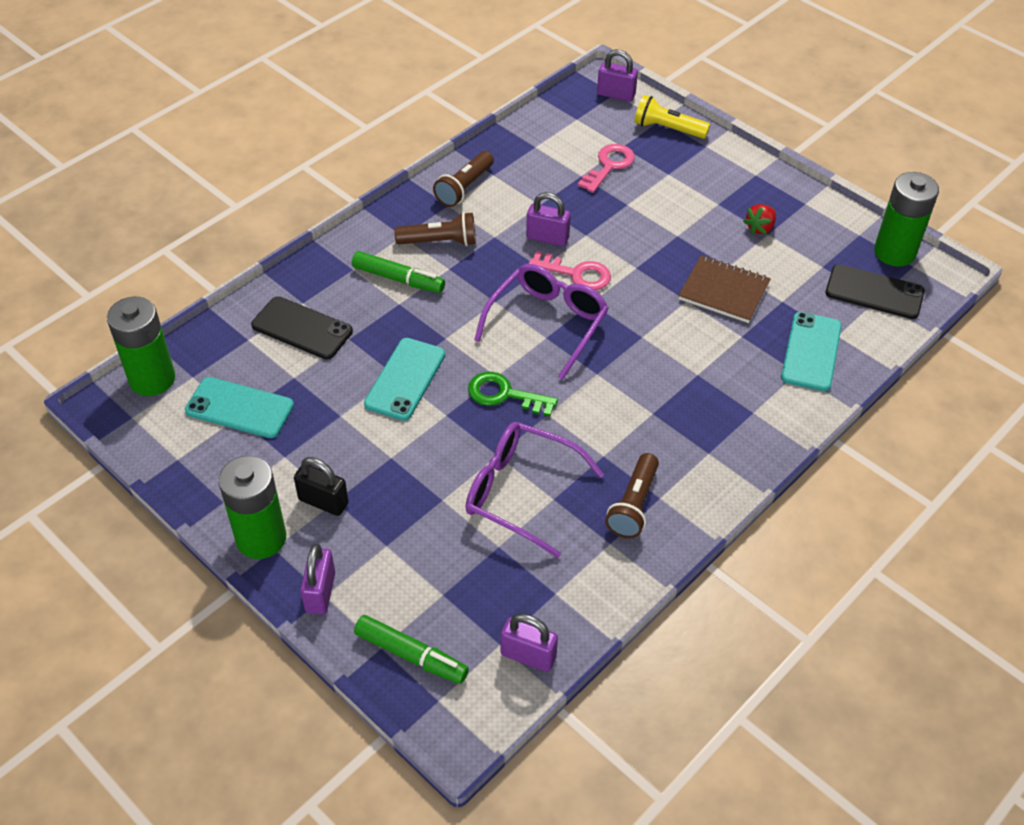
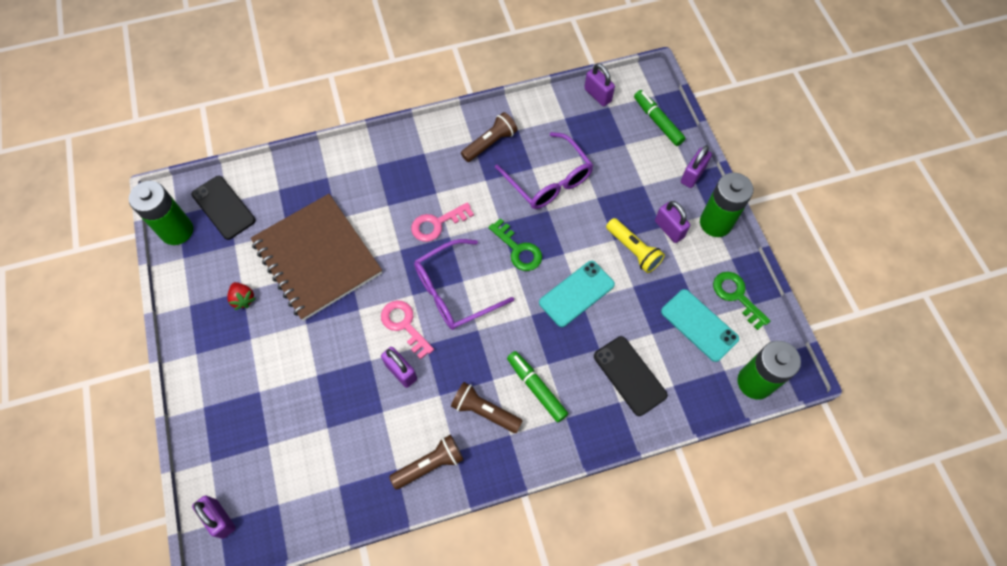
camera: 150 degrees left, 15 degrees up
black padlock [294,457,349,516] -> purple padlock [655,201,690,243]
pink key [578,144,635,193] -> pink key moved to [411,202,474,242]
yellow flashlight [634,95,710,139] -> yellow flashlight moved to [606,218,665,273]
brown notebook [678,255,771,323] -> brown notebook [250,194,382,321], size x1.82
red strawberry [743,204,776,235] -> red strawberry turned 75 degrees clockwise [227,282,256,310]
turquoise phone [781,312,842,391] -> none
none -> green key [713,272,771,330]

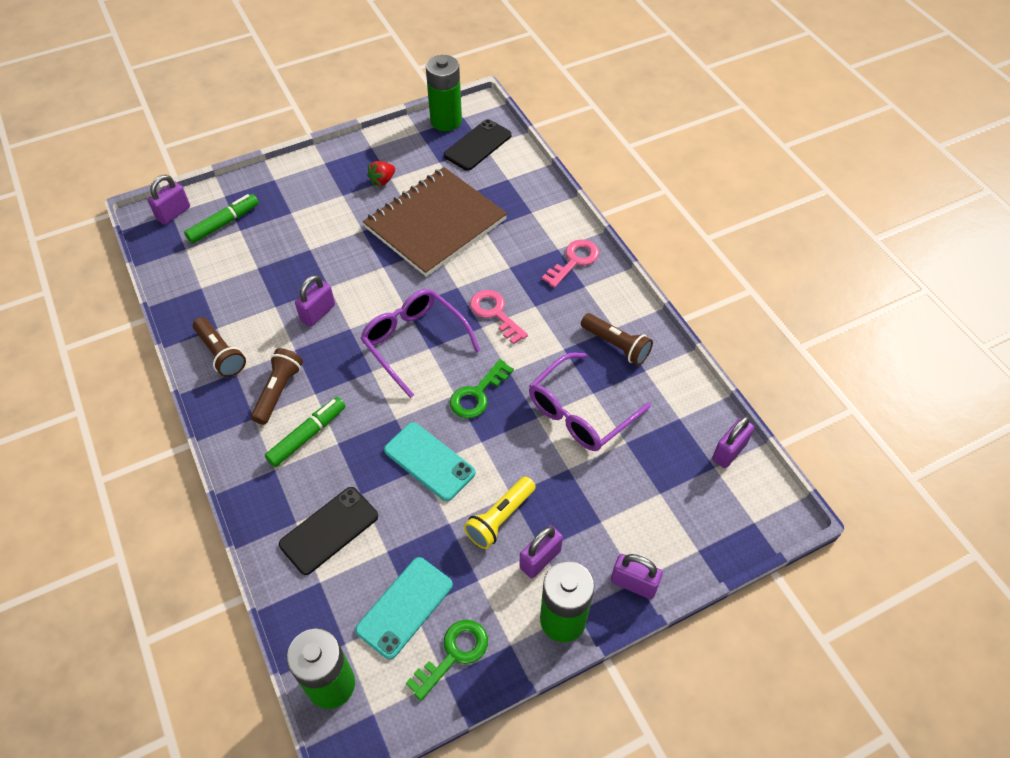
camera: 80 degrees right, 10 degrees down
pink key [381,300,434,359] -> pink key moved to [542,239,599,288]
green marker [634,90,685,146] -> green marker moved to [184,194,259,244]

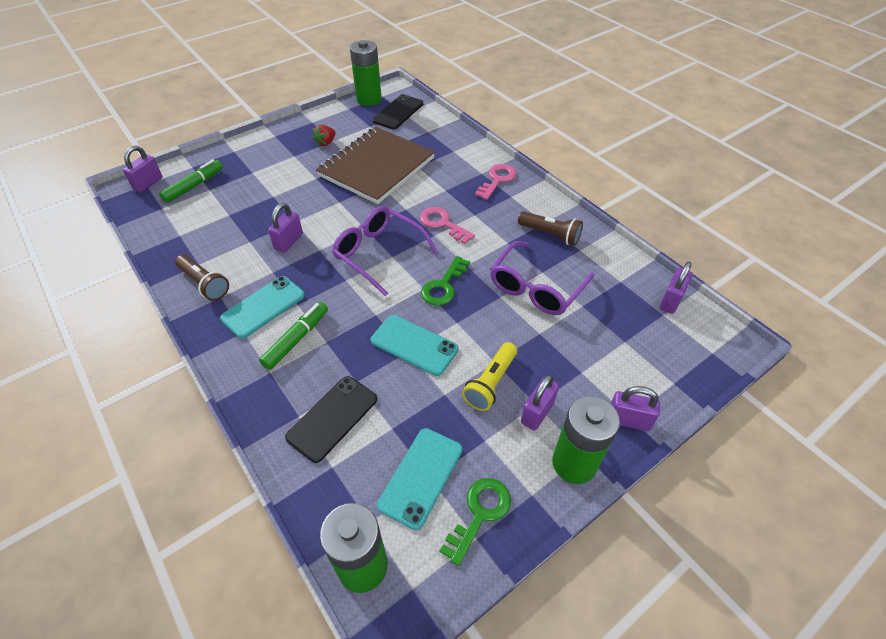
camera: 10 degrees left, 5 degrees down
brown flashlight [251,348,303,425] -> turquoise phone [220,276,305,339]

